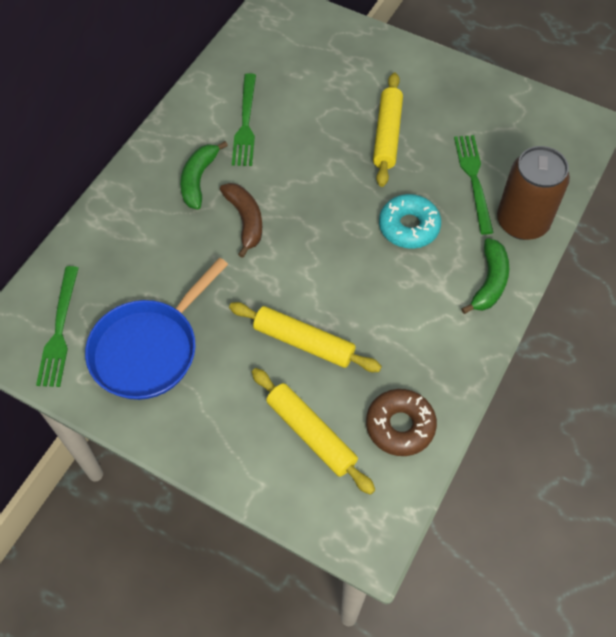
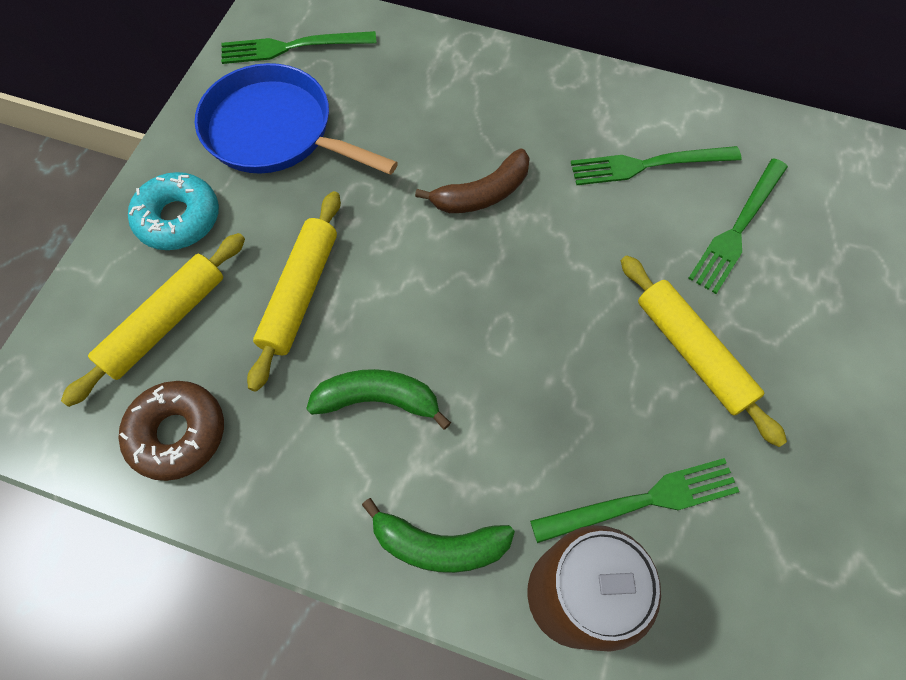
camera: 80 degrees right, 5 degrees up
green banana [180,141,228,209] -> green banana moved to [306,369,451,430]
yellow rolling pin [373,73,403,187] -> yellow rolling pin turned 60 degrees clockwise [621,255,787,447]
turquoise donut [379,194,441,249] -> turquoise donut moved to [128,172,219,250]
none -> green fork [688,158,788,294]

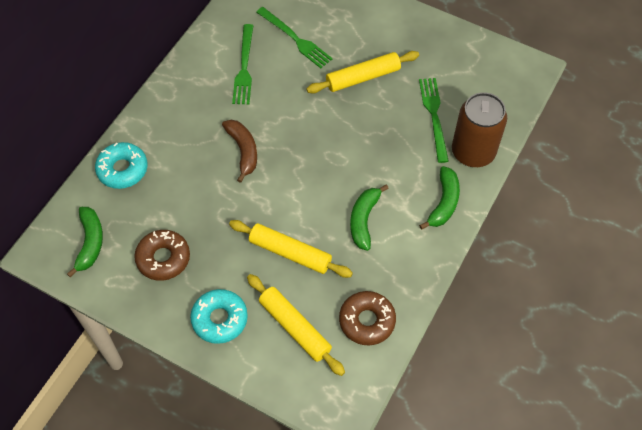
camera: 80 degrees left, 5 degrees down
blue pan [195,63,398,175] -> brown donut [134,230,190,281]
green fork [221,31,377,64] -> green banana [67,207,103,277]
none -> turquoise donut [95,142,148,189]

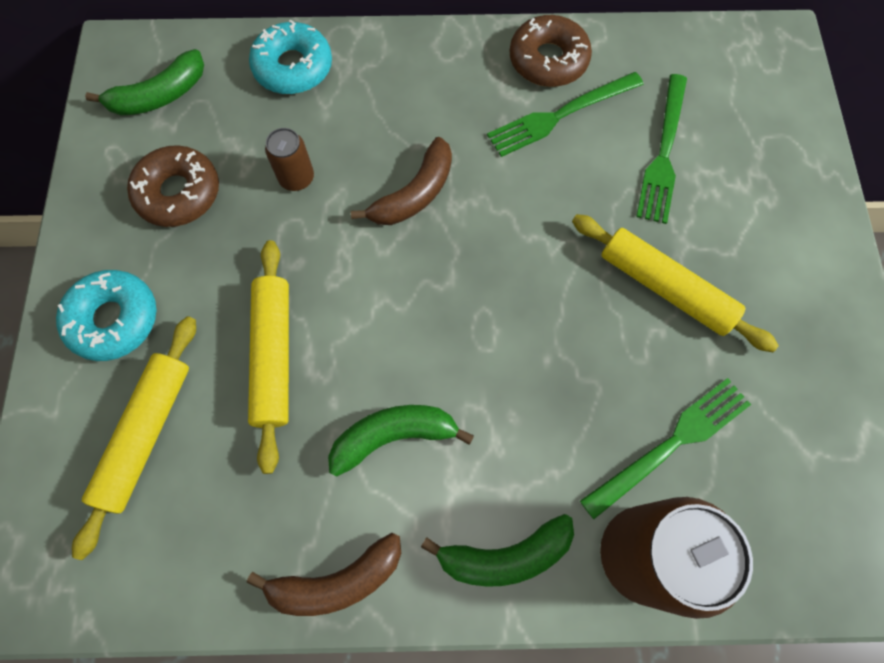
camera: 60 degrees right, 10 degrees up
brown donut [339,291,396,345] -> brown donut moved to [510,15,592,87]
none -> brown banana [247,533,401,616]
none -> brown can [265,128,314,191]

